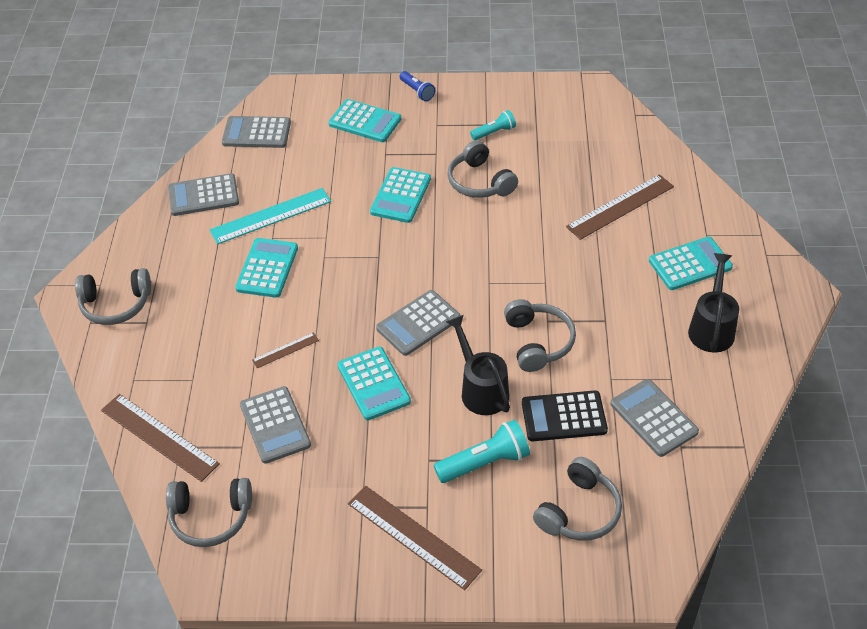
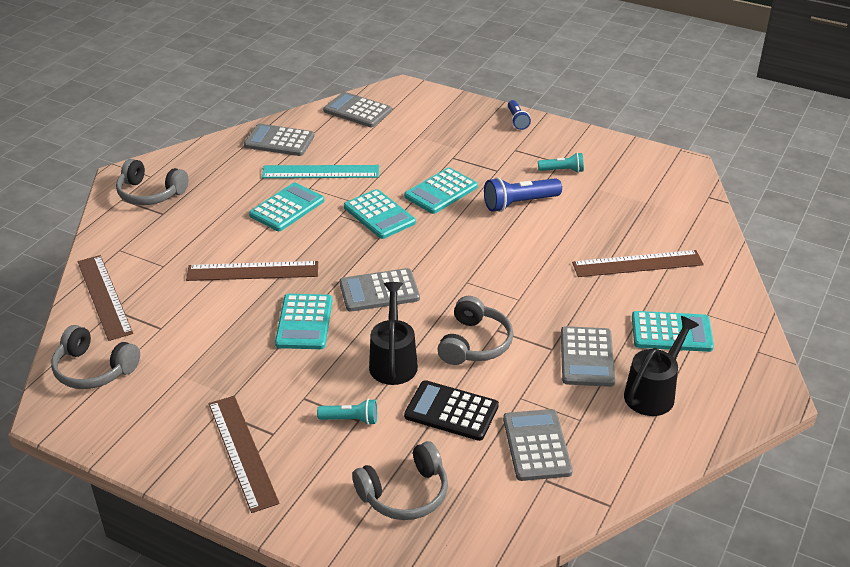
camera: 25 degrees right, 10 degrees down
grey calculator [240,386,311,464] -> grey calculator moved to [561,326,615,387]
brown ruler [252,332,319,368] -> brown ruler [186,261,318,281], size x1.98
turquoise calculator [328,99,401,142] -> turquoise calculator moved to [344,189,416,239]
turquoise flashlight [434,420,530,483] -> turquoise flashlight [317,399,377,425], size x0.61
grey headphones [447,140,518,198] -> blue flashlight [484,177,562,212]

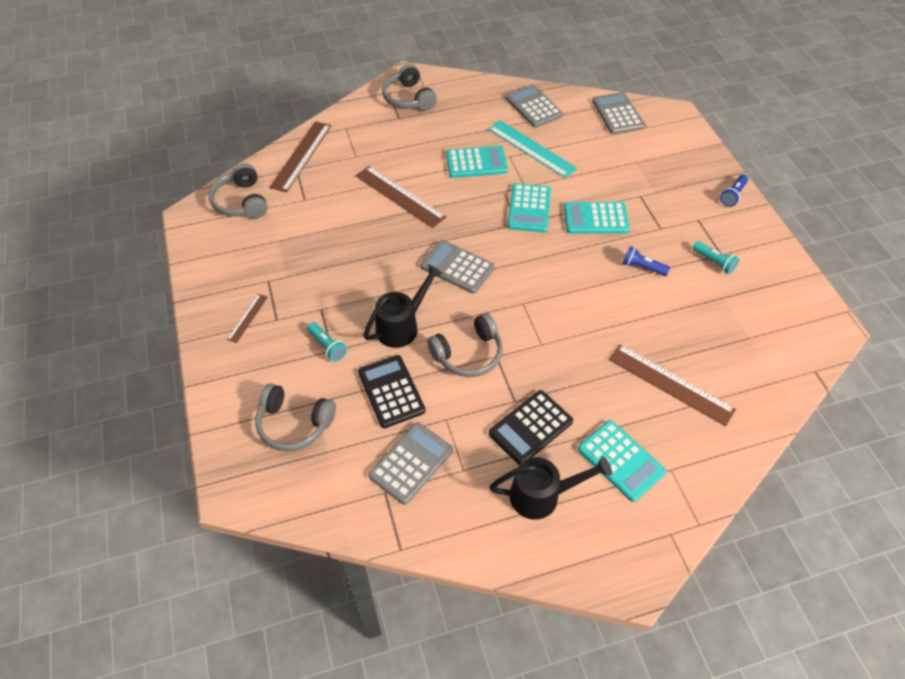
camera: 45 degrees right, 15 degrees up
brown ruler [209,396,279,513] -> brown ruler [227,294,268,343], size x0.50
turquoise calculator [275,294,332,349] -> none
blue flashlight [484,177,562,212] -> blue flashlight [623,246,670,276], size x0.61
grey calculator [561,326,615,387] -> black calculator [489,390,573,465]

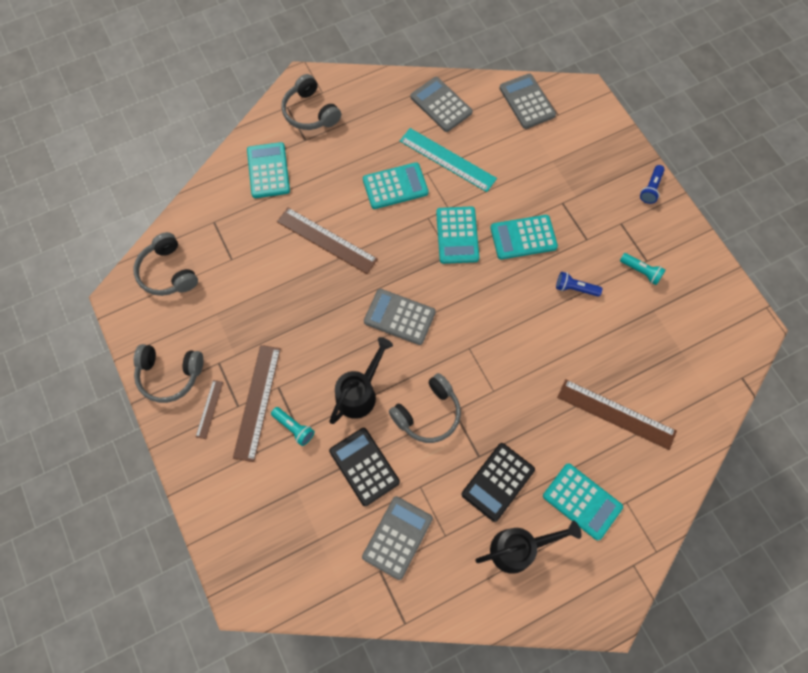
camera: 10 degrees left, 15 degrees up
grey headphones [255,383,336,451] -> grey headphones moved to [134,344,204,403]
brown ruler [269,121,331,193] -> brown ruler moved to [233,345,281,462]
none -> turquoise calculator [247,142,290,198]

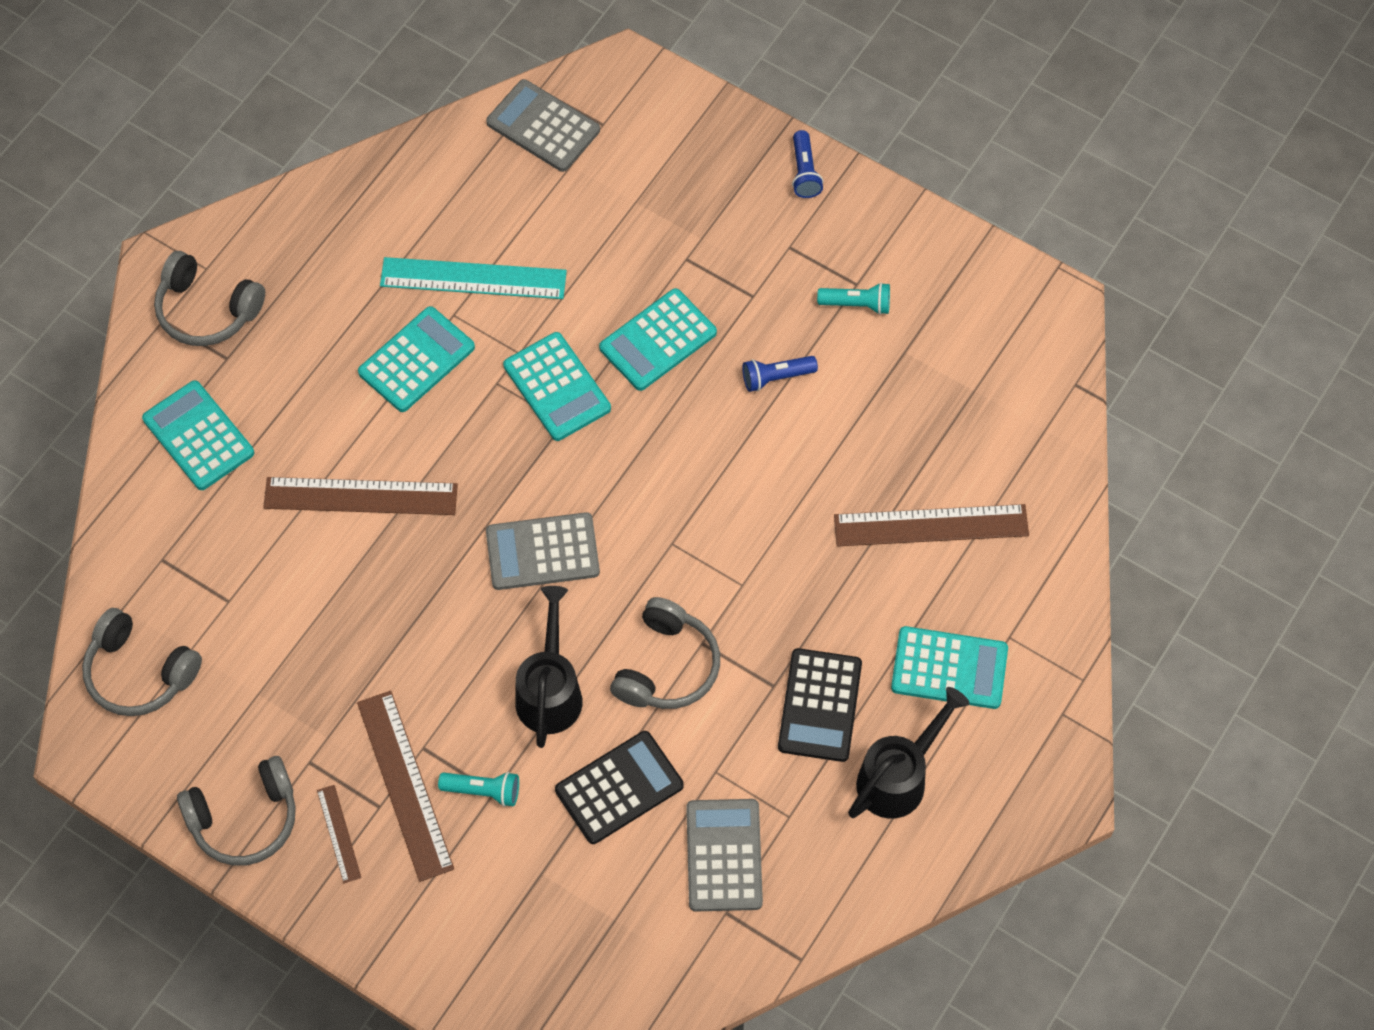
camera: 30 degrees left, 5 degrees down
black calculator [329,428,400,506] -> black calculator turned 120 degrees clockwise [555,731,684,844]
grey calculator [410,77,473,132] -> none

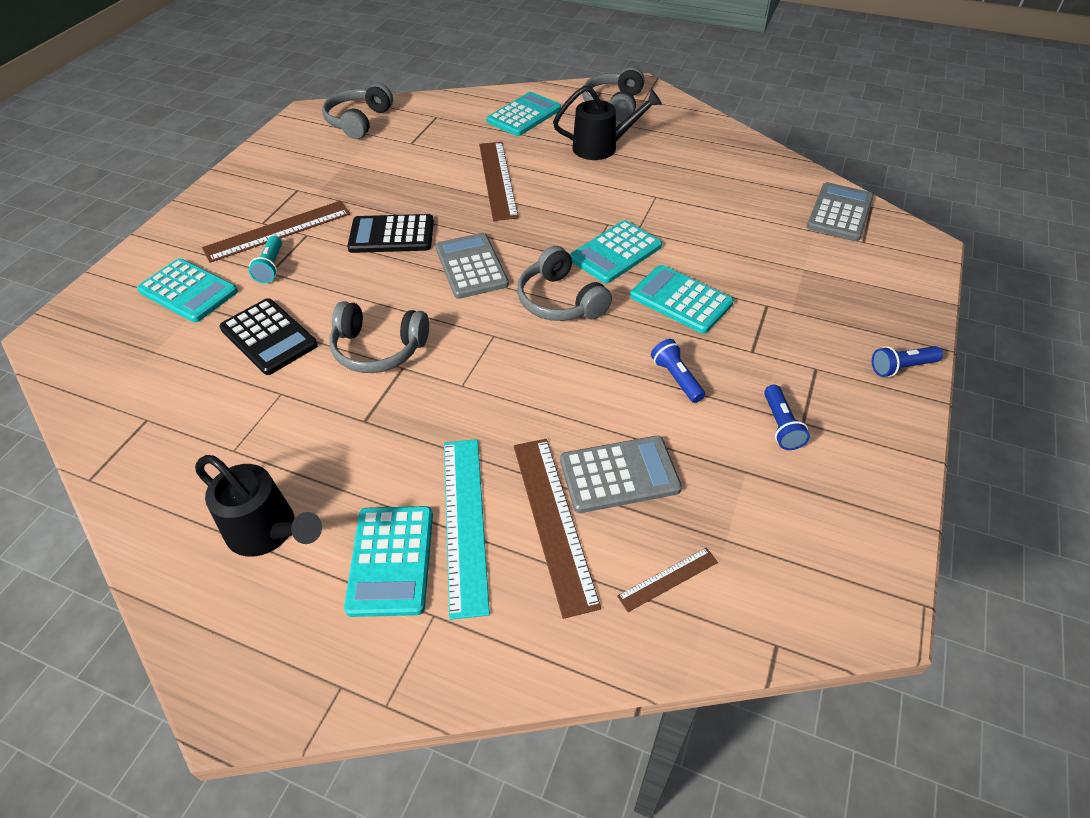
camera: 80 degrees right, 15 degrees down
grey headphones [177,756,296,866] -> grey headphones moved to [517,246,612,321]
brown ruler [317,785,361,883] -> brown ruler moved to [617,548,718,612]
turquoise calculator [358,306,475,412] -> turquoise calculator moved to [137,259,238,323]
turquoise ruler [380,257,567,299] -> turquoise ruler moved to [444,439,490,620]
black watering can [515,586,582,748] -> black watering can moved to [553,86,662,160]
grey calculator [686,799,763,912] -> grey calculator moved to [560,436,682,513]
black calculator [778,648,862,762] -> black calculator moved to [347,214,434,253]
turquoise flashlight [817,283,890,315] -> blue flashlight [764,385,810,450]

